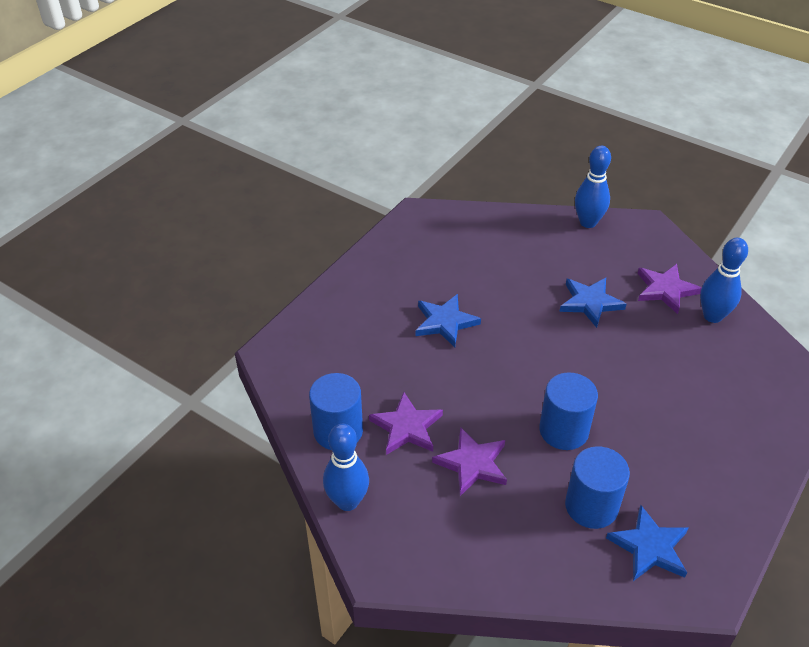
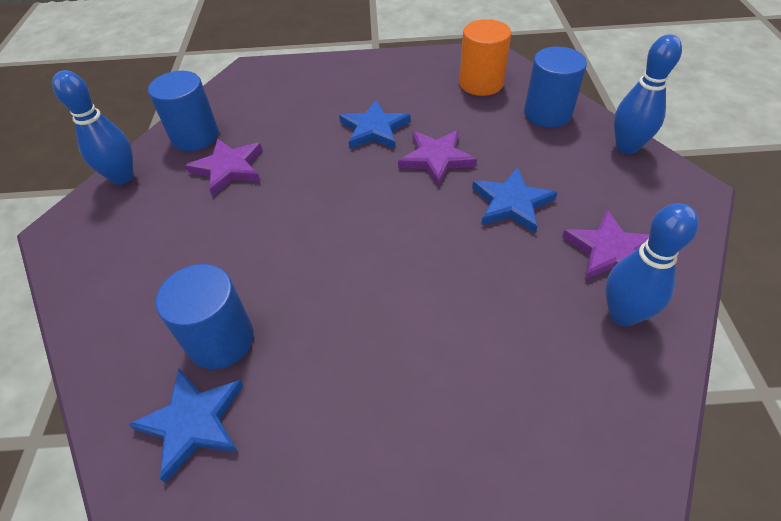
camera: 55 degrees right, 5 degrees up
purple star [432,427,507,496] -> purple star moved to [398,130,477,186]
blue cylinder [539,372,598,450] -> blue cylinder moved to [524,47,587,128]
none -> orange cylinder [459,19,511,96]

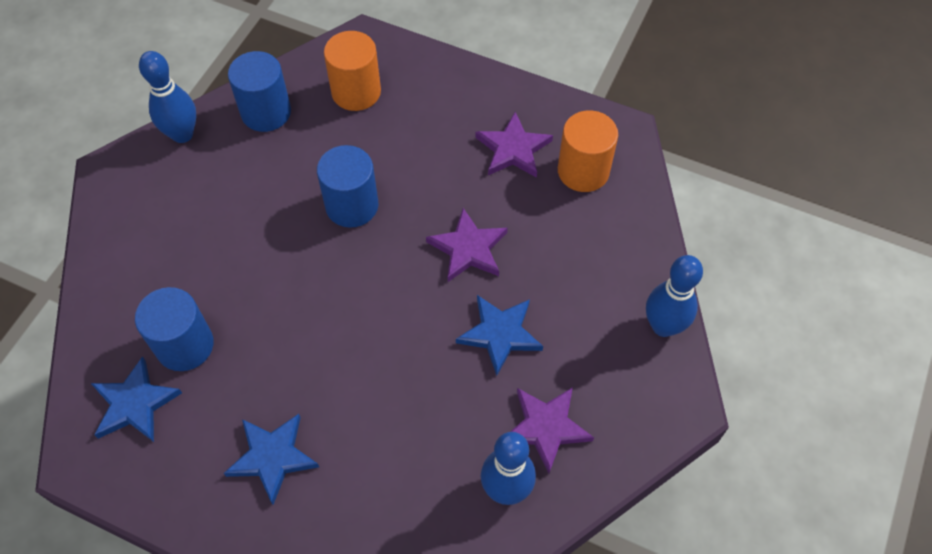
camera: 25 degrees right, 10 degrees up
purple star [185,138,262,196] -> purple star moved to [475,112,553,178]
blue star [339,100,411,149] -> blue star moved to [224,414,319,504]
blue cylinder [524,47,587,128] -> blue cylinder moved to [317,145,378,228]
none -> orange cylinder [324,31,381,111]

